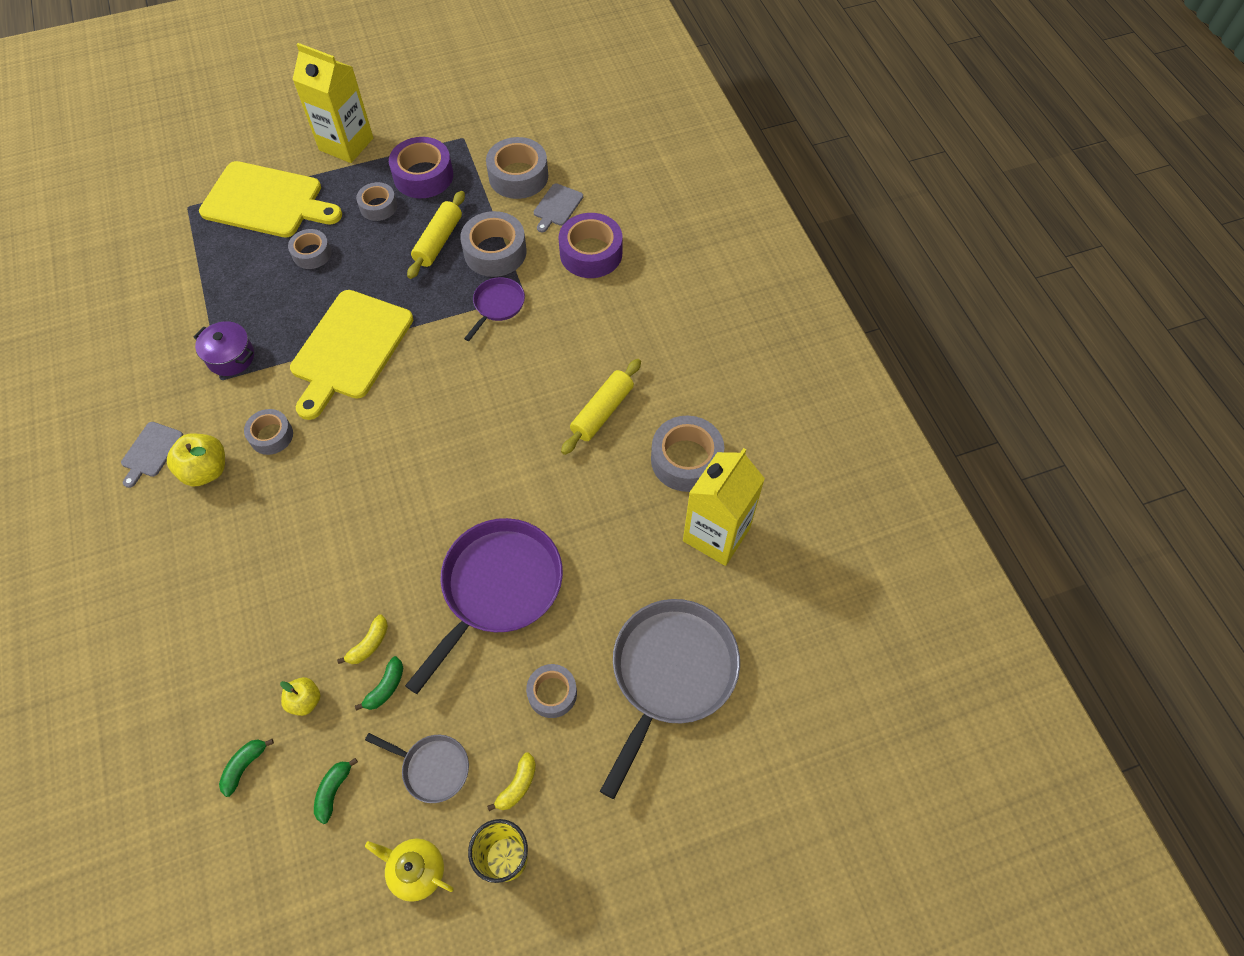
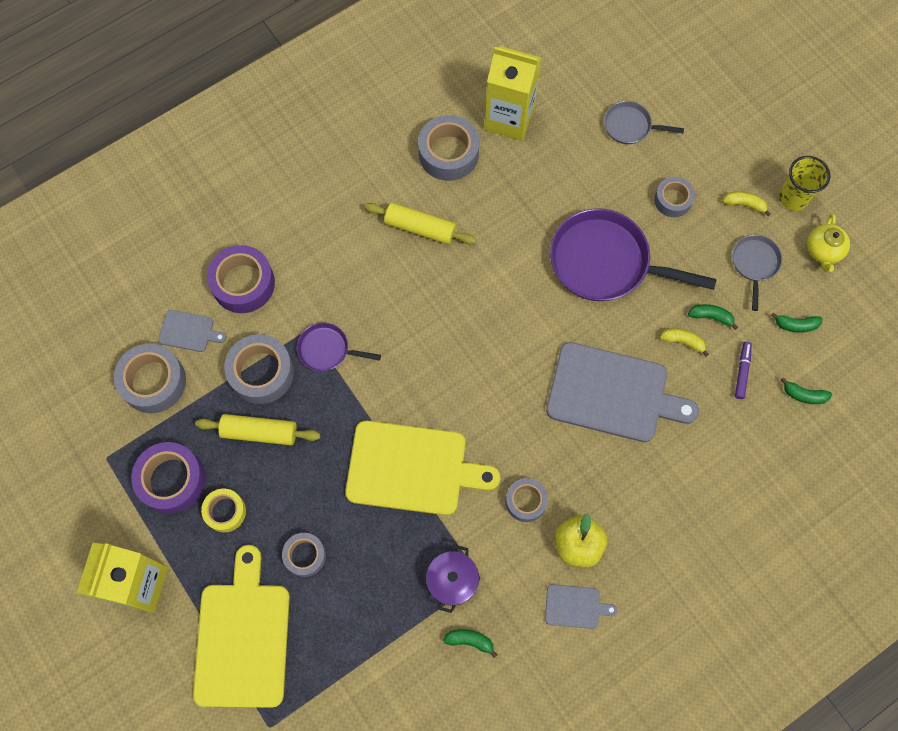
camera: 105 degrees left, 10 degrees up
yellow apple [280,677,321,716] -> purple marker [735,342,752,399]
grey tape [356,182,397,221] -> yellow tape [201,489,246,532]
grey pan [600,599,740,799] -> grey pan [604,101,684,144], size x0.50
none -> green banana [443,629,497,658]
none -> grey cutting board [546,342,699,442]

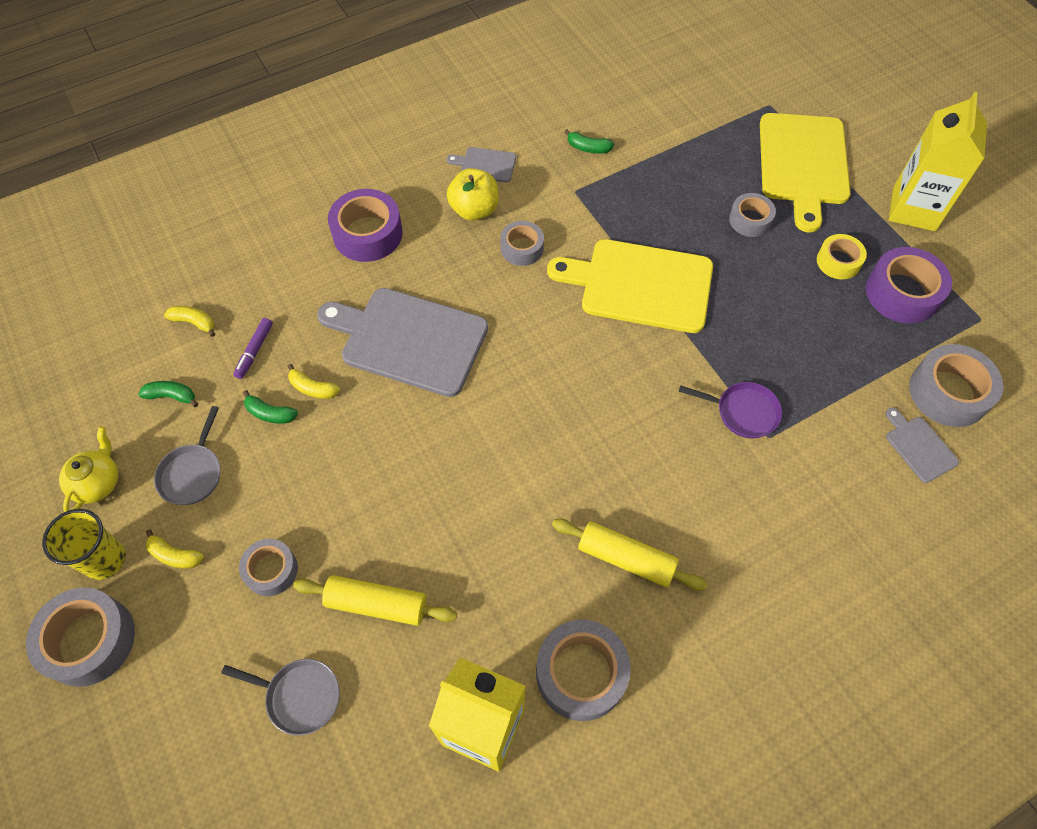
camera: 175 degrees left, 10 degrees down
grey cutting board [158,310,226,352] -> grey cutting board turned 45 degrees clockwise [885,408,959,483]
yellow rolling pin [195,414,320,445] -> yellow rolling pin moved to [293,575,457,626]
purple tape [207,245,275,313] -> purple tape moved to [328,189,403,262]
grey tape [224,334,294,404] -> grey tape moved to [26,587,135,687]
purple pot [426,544,479,613] -> none
purple pan [550,208,717,301] -> none
green banana [781,377,832,404] -> yellow banana [164,306,215,337]

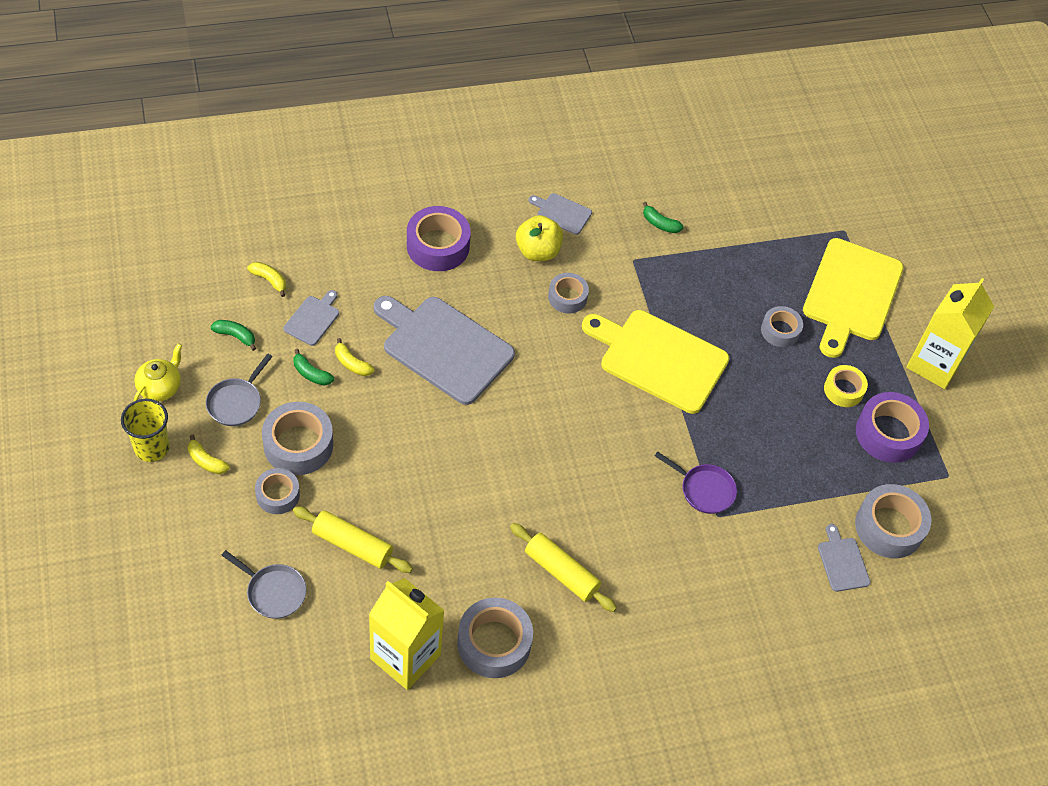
camera: 10 degrees right, 5 degrees down
grey tape [26,587,135,687] -> grey tape moved to [262,402,333,475]
purple marker [233,318,273,379] -> grey cutting board [283,290,339,346]

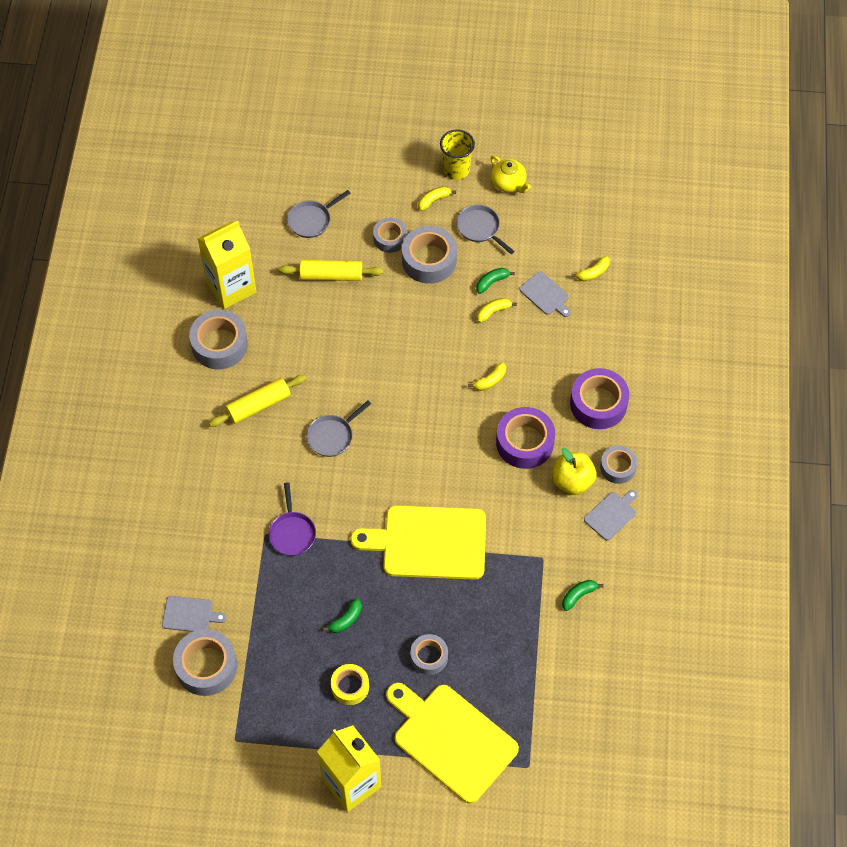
camera: 115 degrees right, 5 degrees up
green banana [210,320,256,351] -> green banana moved to [323,598,362,633]
yellow rolling pin [293,506,413,573] -> yellow rolling pin turned 45 degrees clockwise [279,260,383,281]
grey cutting board [374,296,515,405] -> yellow banana [468,362,506,391]
grey tape [548,273,589,314] -> grey tape moved to [600,446,637,484]
yellow cutting board [582,310,729,414] -> yellow cutting board turned 135 degrees counterclockwise [350,505,486,580]
purple pan [655,451,737,514] -> purple pan turned 60 degrees counterclockwise [269,482,316,556]
purple tape [856,392,929,463] -> purple tape moved to [496,407,555,469]
none -> grey pan [307,400,371,457]

